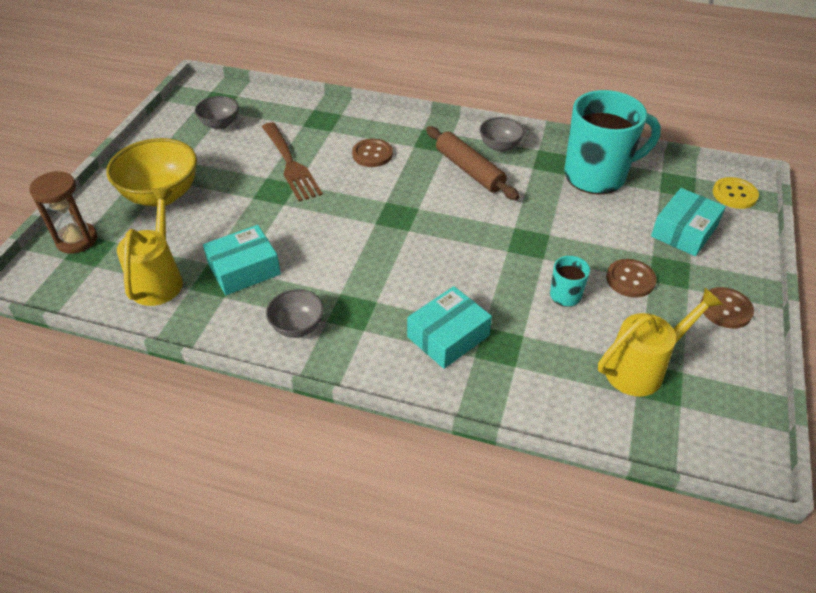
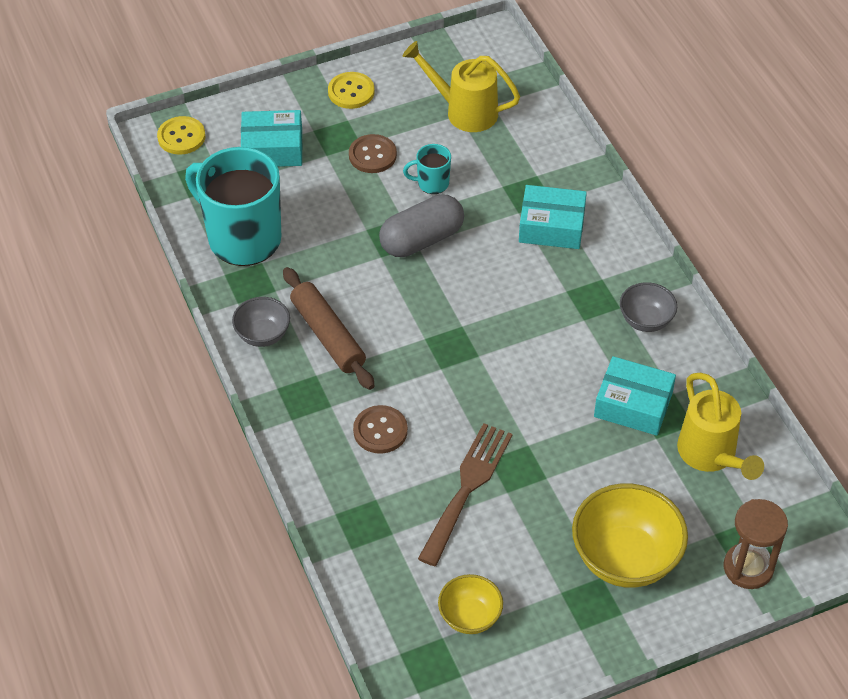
camera: 130 degrees left, 5 degrees up
yellow watering can [117,188,183,306] -> yellow watering can turned 75 degrees counterclockwise [677,373,764,480]
grey bowl [195,96,239,130] -> yellow bowl [438,574,503,634]
brown rolling pin [426,126,519,200] -> brown rolling pin turned 45 degrees counterclockwise [283,267,374,390]
brown button [701,287,754,328] -> yellow button [328,72,375,109]
none -> grey capsule [379,194,464,257]

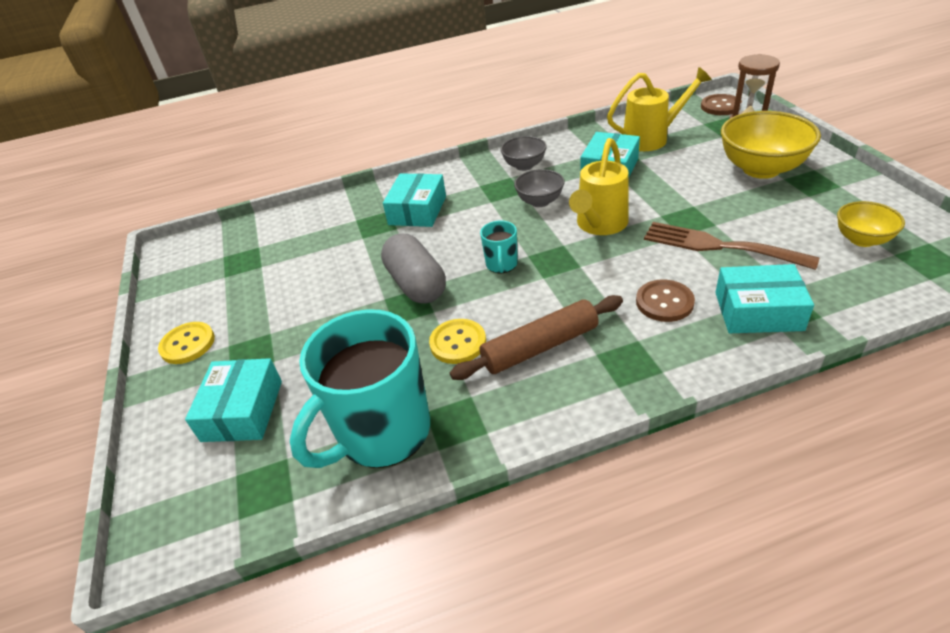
camera: 80 degrees left, 10 degrees down
yellow button [157,116,205,155] -> yellow button moved to [429,319,486,364]
grey bowl [232,297,290,347] -> grey bowl moved to [514,169,565,207]
brown button [349,134,397,173] -> brown button moved to [701,94,742,115]
yellow watering can [403,41,520,132] -> yellow watering can moved to [569,138,629,235]
turquoise mug [403,144,451,194] -> turquoise mug moved to [480,221,518,273]
none -> turquoise box [715,264,814,333]

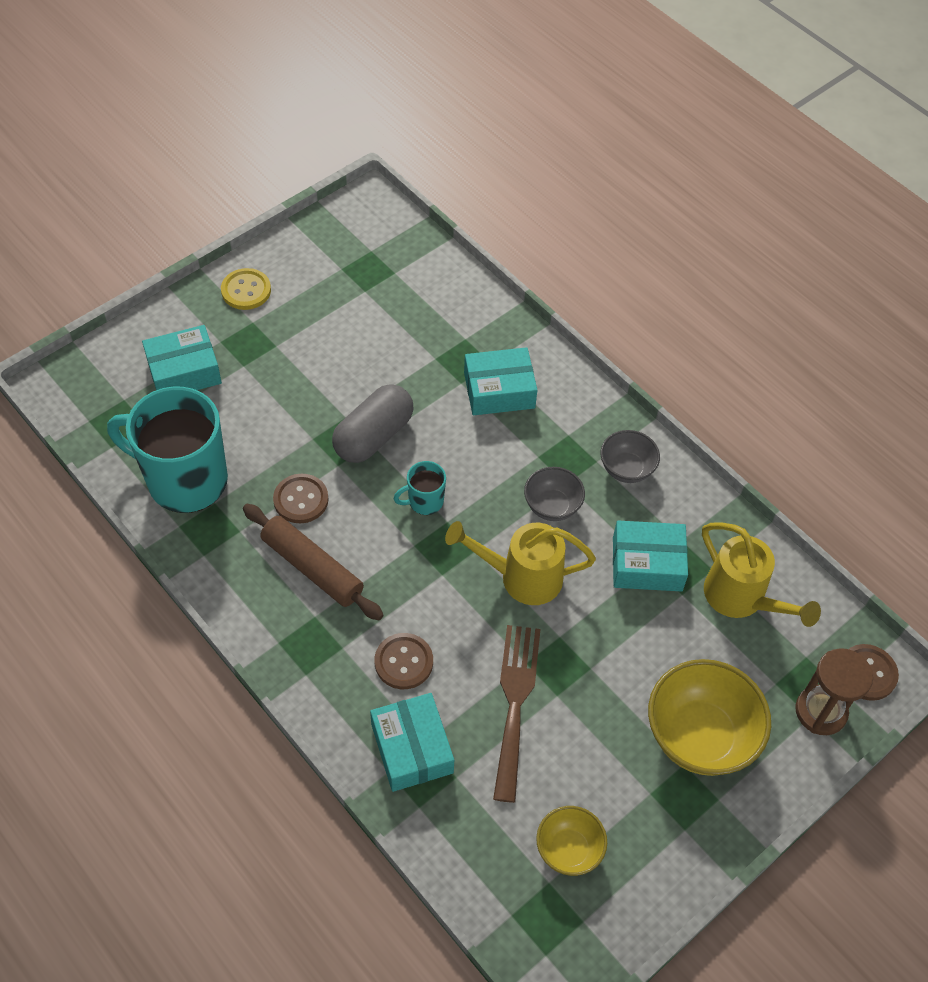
camera: 60 degrees right, 15 degrees up
yellow button [429,319,486,364] -> brown button [273,474,329,523]

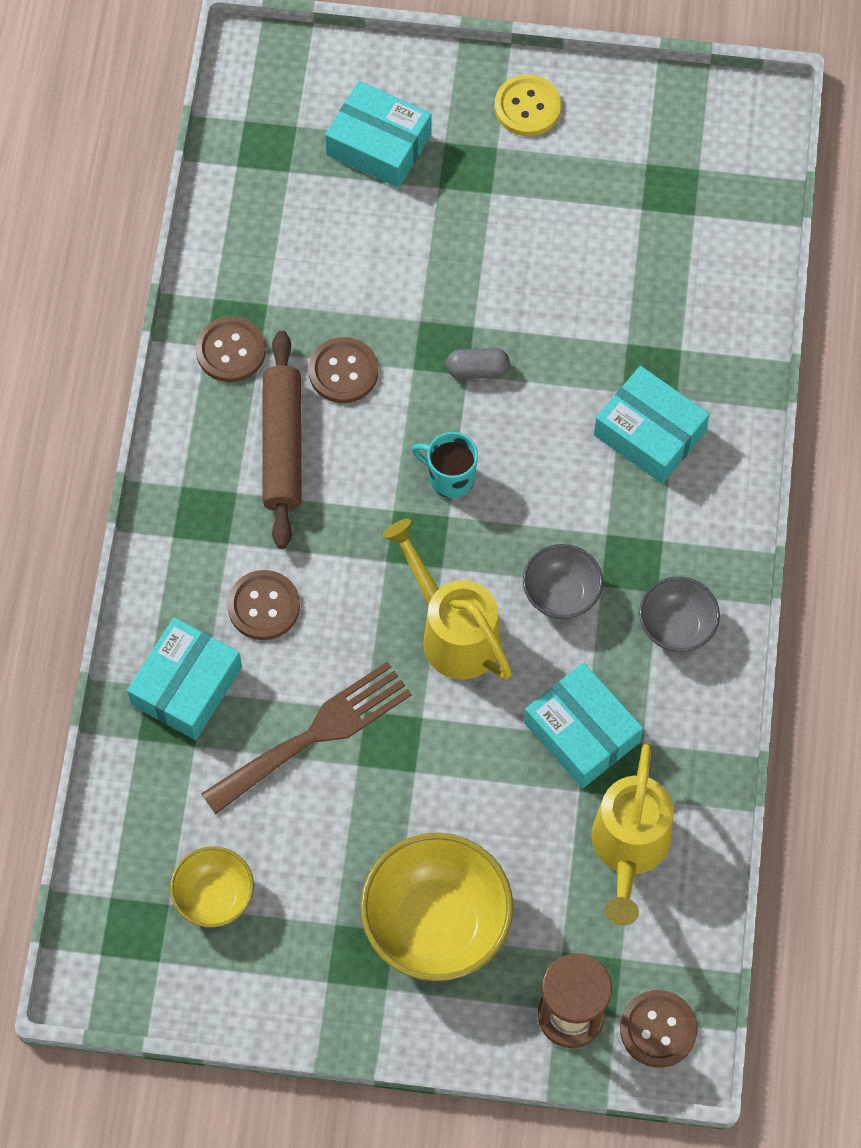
camera: 50 degrees right, 10 degrees up
turquoise mug [107,387,228,513] -> none
grey capsule [332,384,414,463] -> grey capsule [446,348,510,379], size x0.50
none -> brown button [196,316,266,382]

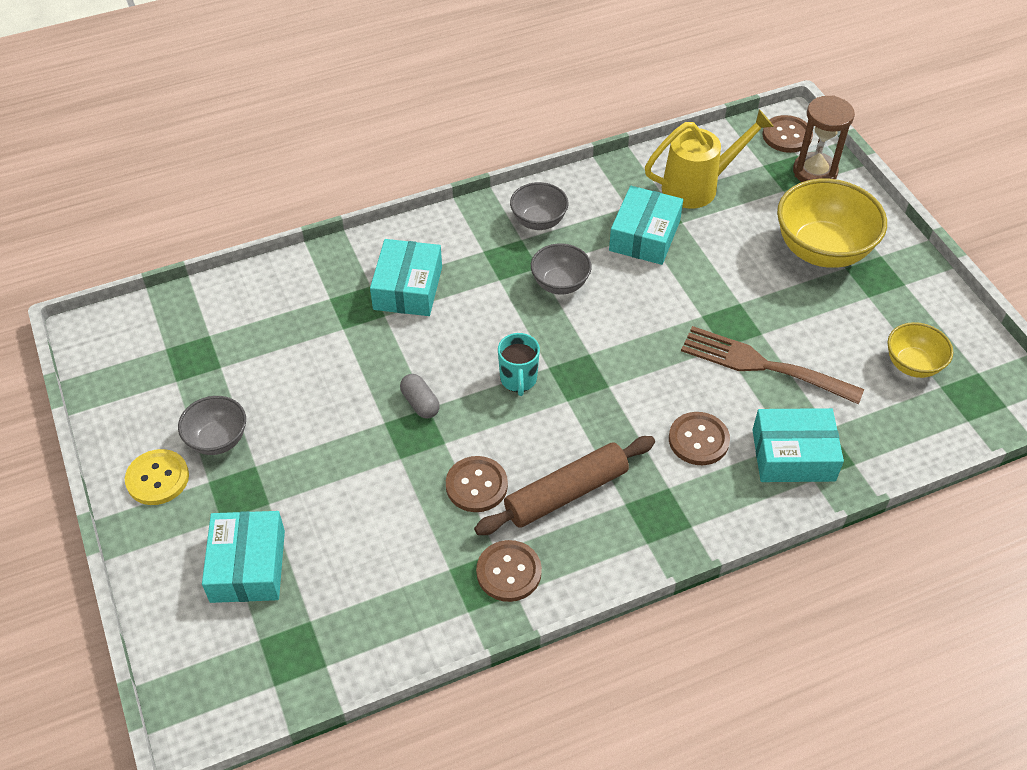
camera: 120 degrees left, 15 degrees down
yellow watering can [382,519,512,680] -> none
none -> grey bowl [178,396,246,455]

